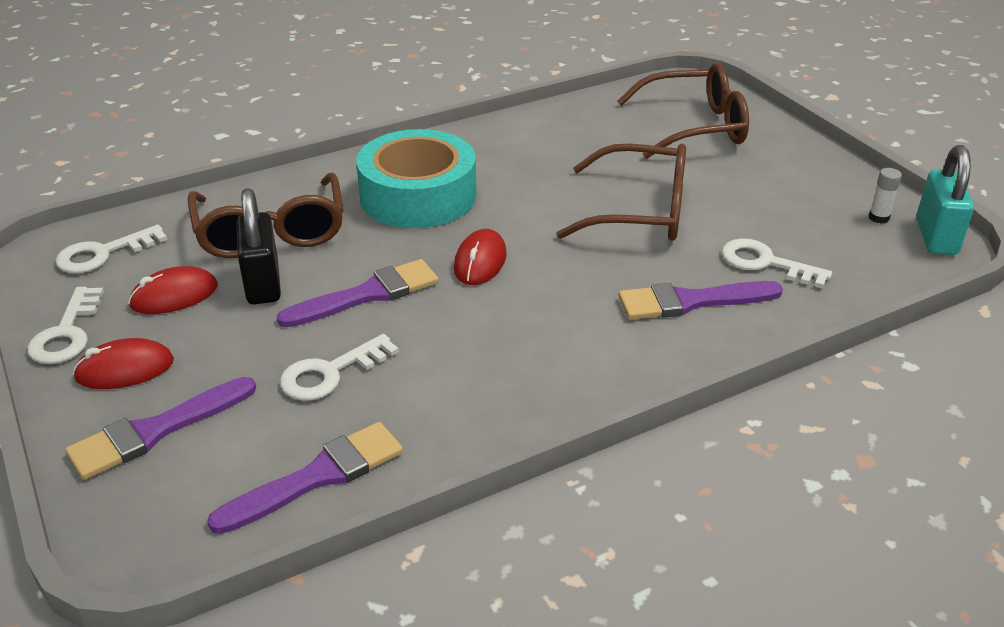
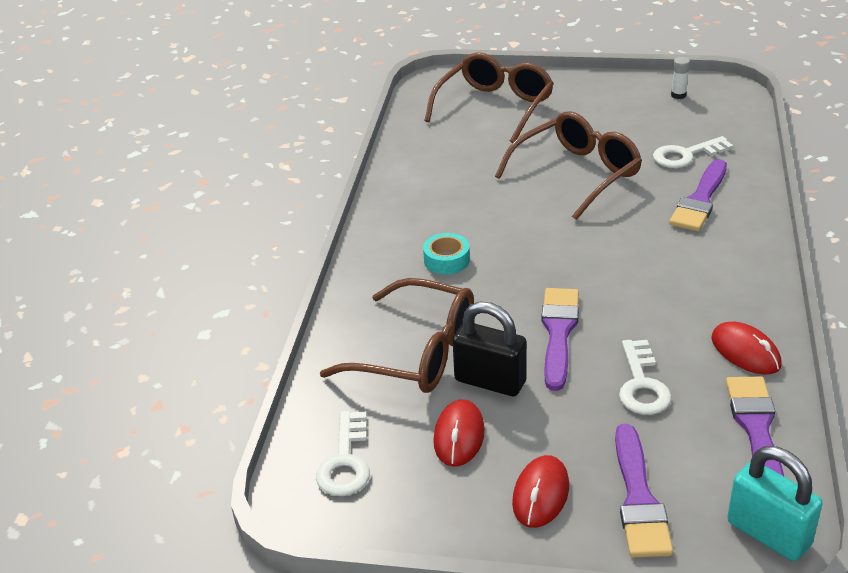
camera: 50 degrees left, 0 degrees up
white key [27,287,104,364] -> none
turquoise tape [356,129,476,228] -> turquoise tape [423,233,470,275], size x0.43
red mouse [454,229,507,285] -> red mouse moved to [711,322,782,375]
turquoise padlock [916,145,974,255] -> turquoise padlock moved to [727,446,823,561]

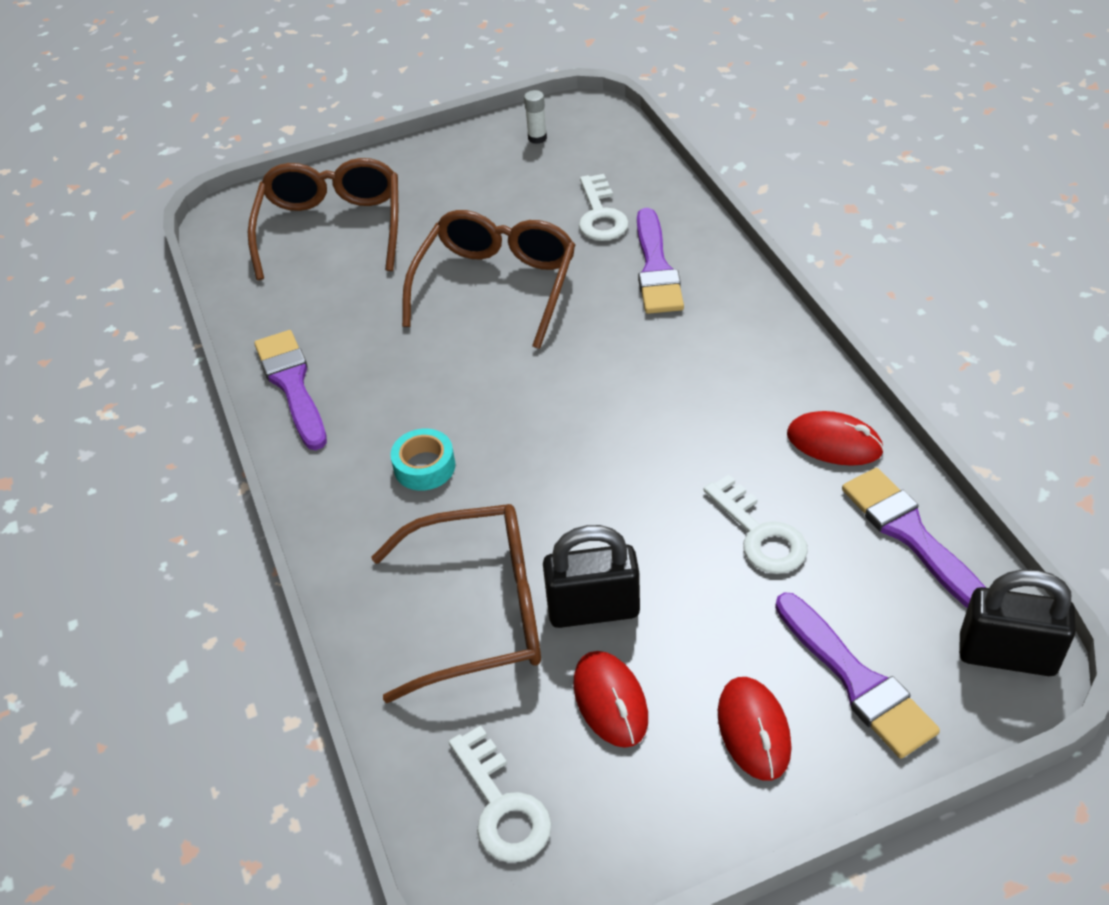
camera: 30 degrees left, 10 degrees up
purple brush [541,288,579,391] -> purple brush moved to [254,330,327,450]
white key [653,136,733,168] -> white key turned 45 degrees counterclockwise [579,174,629,241]
turquoise padlock [727,446,823,561] -> black padlock [959,569,1076,676]

